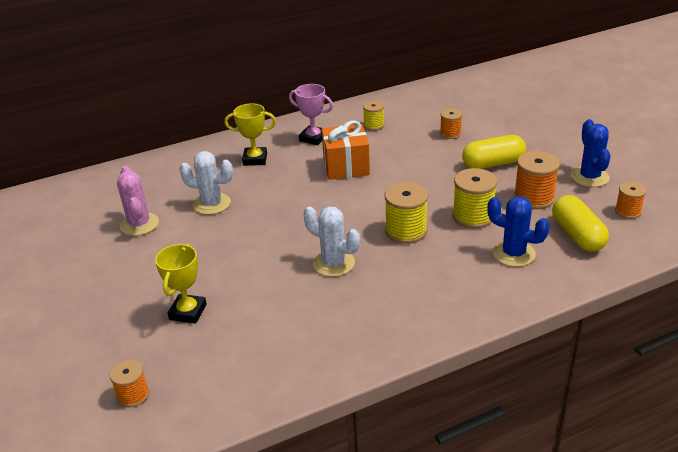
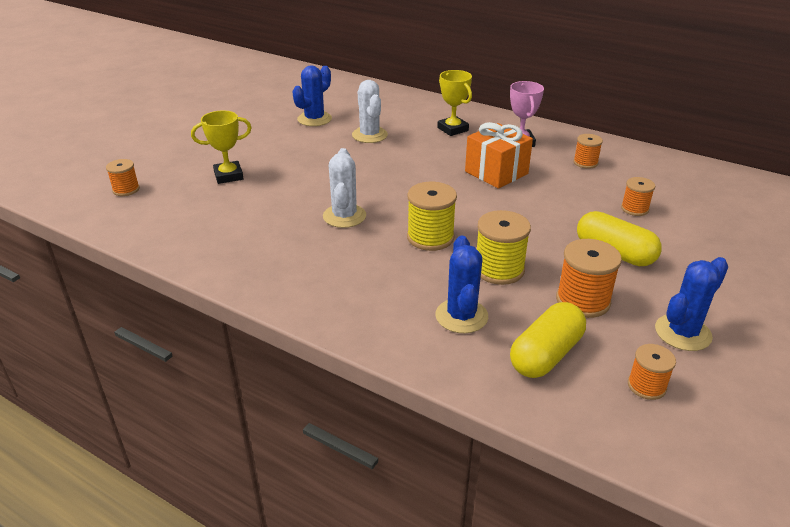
camera: 55 degrees right, 0 degrees up
pink cactus [117,166,159,236] -> blue cactus [292,65,332,126]
yellow spool [363,101,384,131] -> orange spool [573,134,603,169]

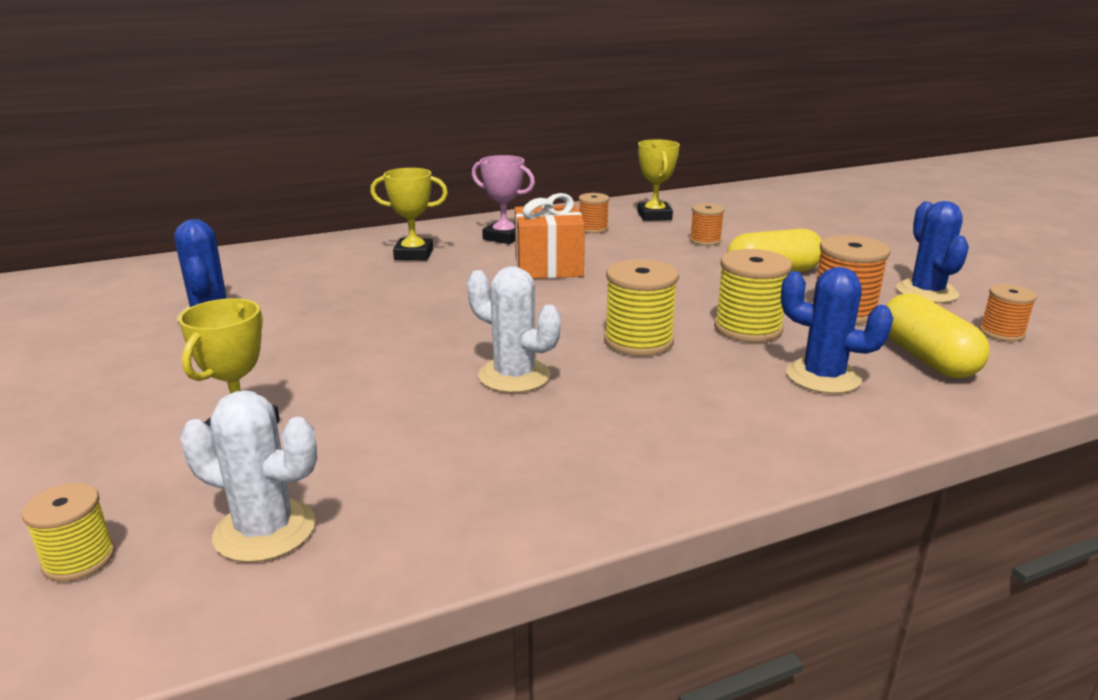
camera: 55 degrees left, 10 degrees down
orange spool [106,159,140,196] -> yellow spool [22,483,115,582]
white cactus [352,80,388,143] -> white cactus moved to [180,391,317,563]
none -> yellow trophy [637,140,680,221]

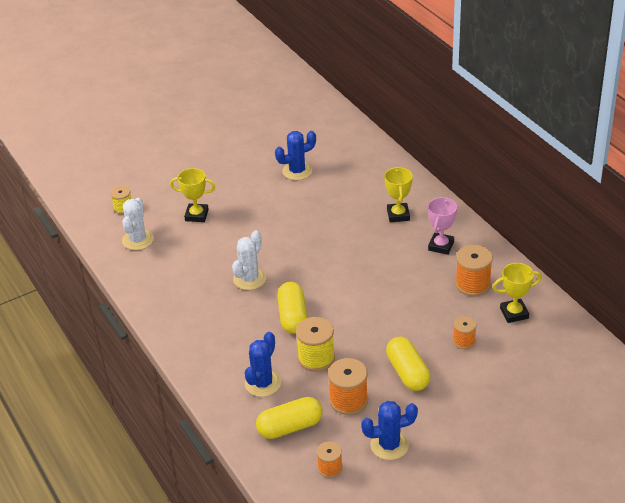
camera: 85 degrees right, 15 degrees up
orange gift [515,193,585,279] -> none
orange spool [579,193,609,233] -> orange spool [455,245,493,296], size x1.64
yellow spool [604,259,679,356] -> yellow capsule [277,282,308,334]

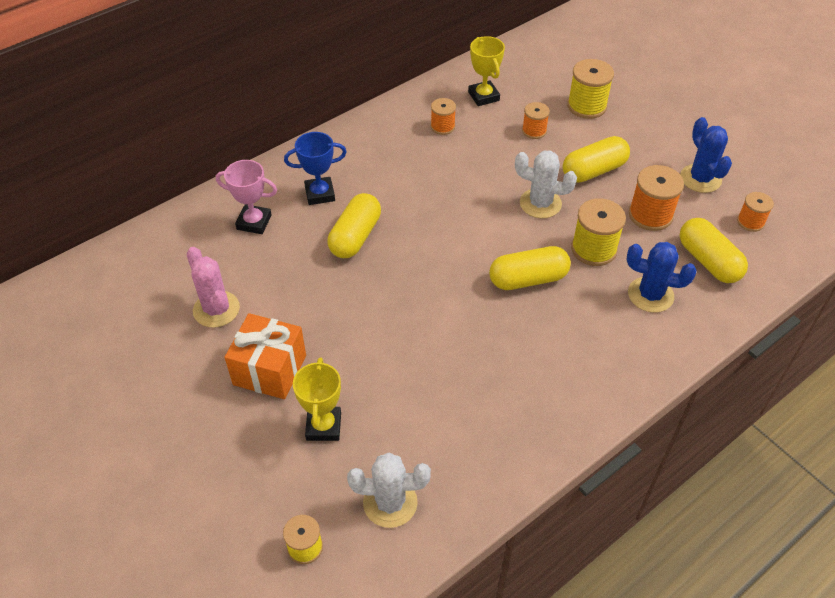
camera: 100 degrees left, 10 degrees up
white cactus [232,231,266,290] -> white cactus moved to [515,150,577,218]
blue cactus [275,131,316,180] -> pink cactus [186,247,240,328]
yellow trophy [384,167,413,222] -> blue trophy [284,132,347,205]
pink trophy [428,197,457,255] -> pink trophy moved to [216,160,277,234]
orange spool [455,245,493,296] -> orange spool [431,98,456,135], size x0.61
none -> orange gift [224,313,306,399]
none -> yellow capsule [327,193,381,258]
none -> yellow spool [567,59,614,119]

